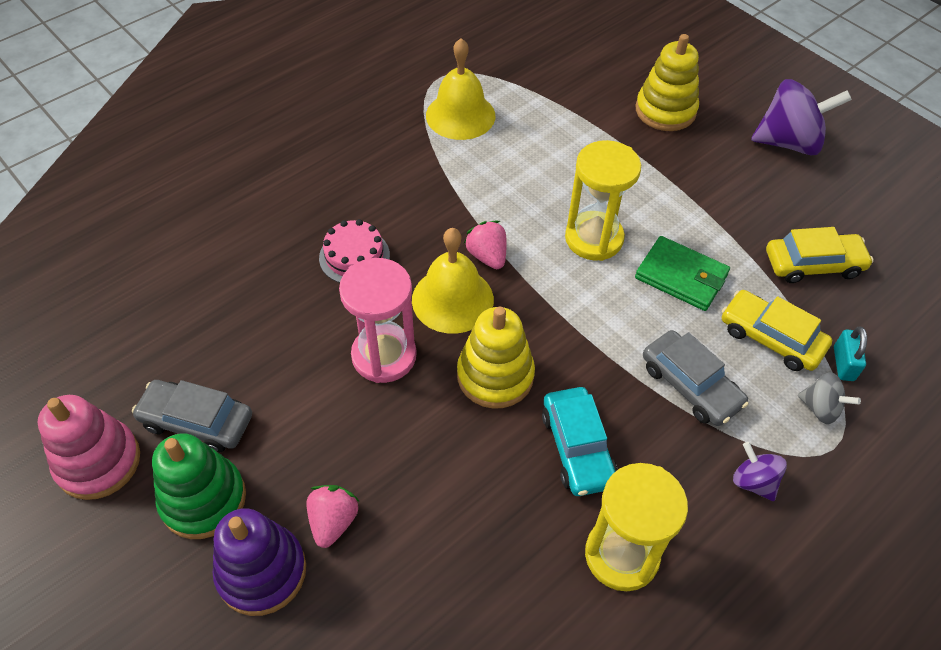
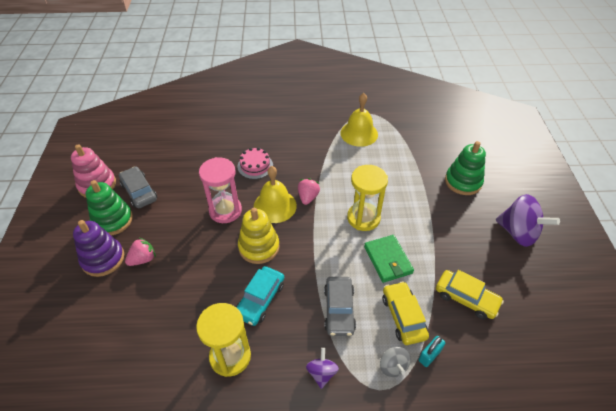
camera: 40 degrees right, 5 degrees down
yellow stacking toy [636,34,699,131] -> green stacking toy [445,141,486,195]

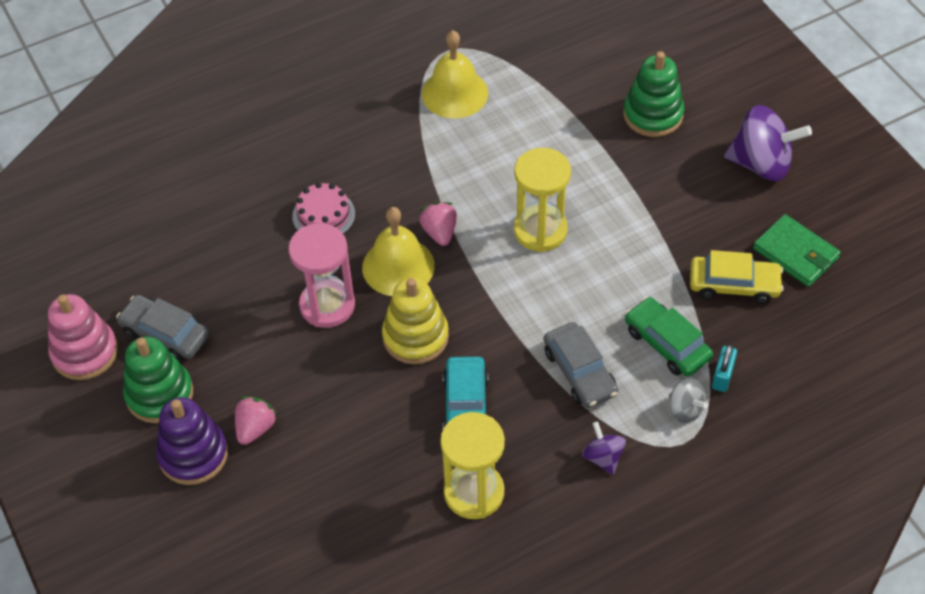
camera: 25 degrees left, 5 degrees up
green wallet [364,235,414,283] -> green wallet moved to [753,214,841,287]
yellow car [383,281,429,345] -> green car [625,297,713,377]

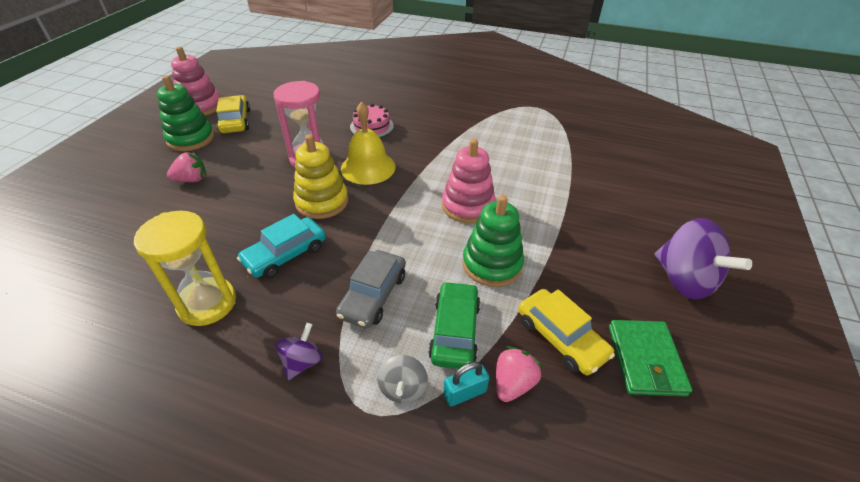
camera: 45 degrees right, 10 degrees down
grey car [116,295,210,361] -> yellow car [216,95,250,133]
purple stacking toy [156,397,228,485] -> none
pink strawberry [419,202,457,246] -> pink strawberry moved to [496,346,543,402]
yellow bell [422,30,488,119] -> none
yellow hourglass [514,148,571,252] -> pink stacking toy [442,139,496,223]
green stacking toy [623,51,684,137] -> green stacking toy moved to [463,195,524,287]

